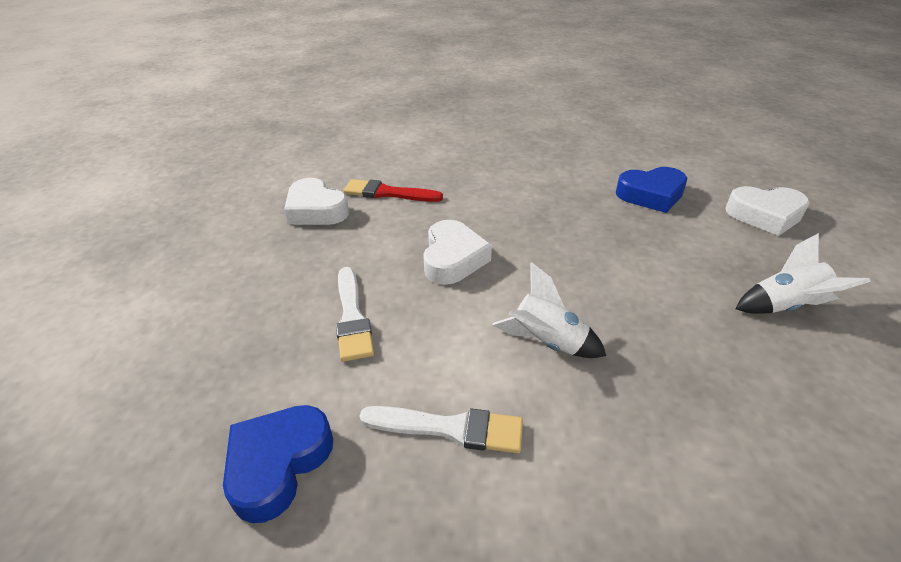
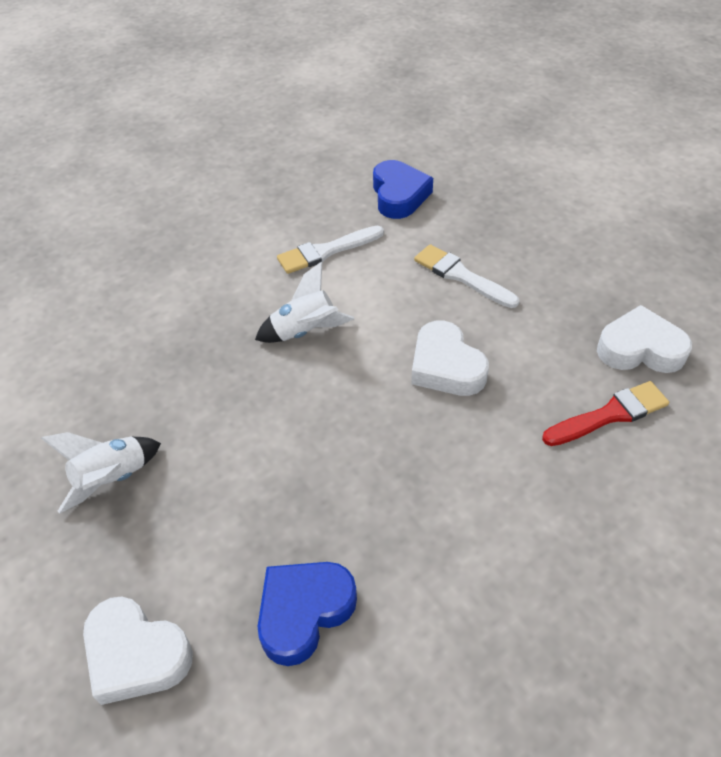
camera: 145 degrees right, 10 degrees up
white heart [726,186,810,236] -> white heart turned 120 degrees counterclockwise [83,597,193,705]

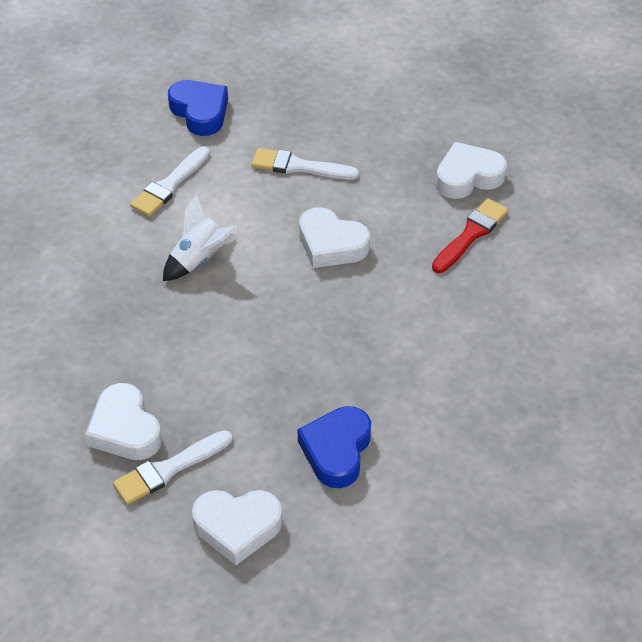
camera: 30 degrees left, 0 degrees up
white rocket [41,432,161,514] -> white heart [85,383,162,460]
none -> white brush [113,430,232,505]

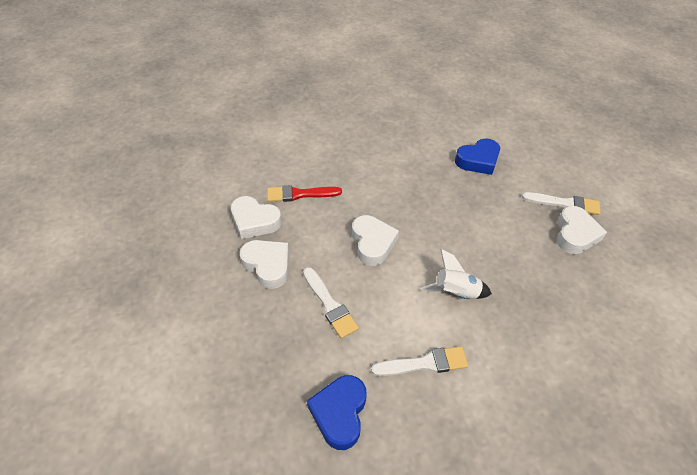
camera: 135 degrees left, 0 degrees up
white heart [192,490,282,565] -> white heart moved to [240,240,289,289]

